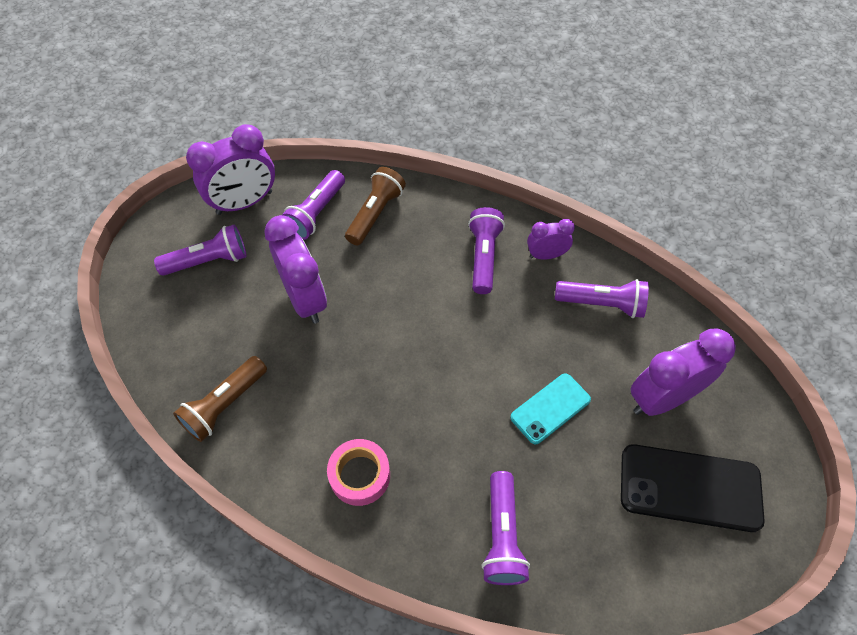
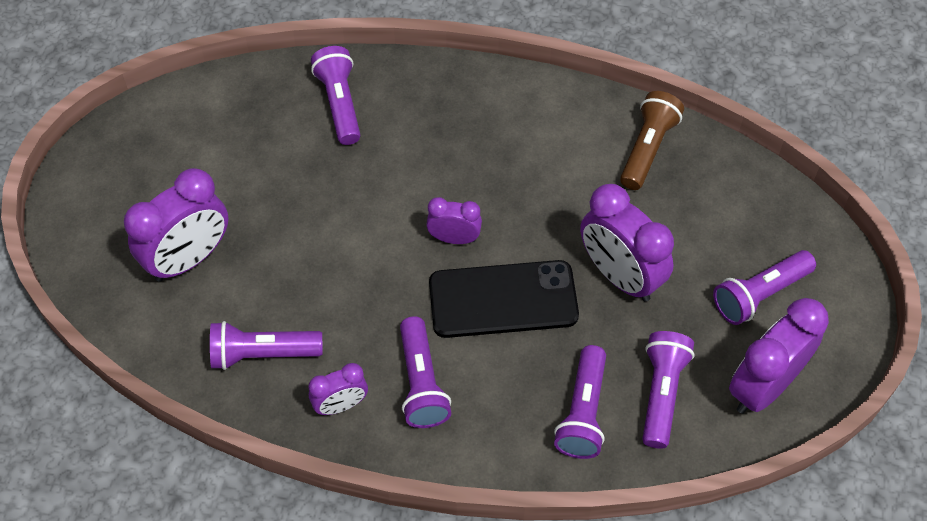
camera: 165 degrees right, 0 degrees up
pink tape [327,439,390,506] -> none
brown flashlight [345,167,406,245] -> purple flashlight [554,345,606,459]
turquoise phone [510,373,591,444] -> none
black phone [621,444,765,532] -> black phone moved to [429,260,579,338]
none -> purple clock [426,197,482,244]

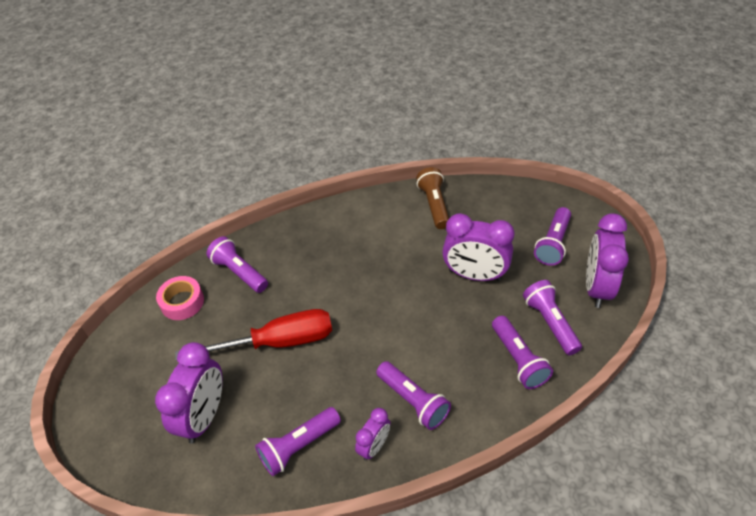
camera: 30 degrees left, 10 degrees down
purple clock [426,197,482,244] -> none
black phone [429,260,579,338] -> none
none -> pink tape [156,276,204,320]
none -> red screwdriver [175,309,332,360]

